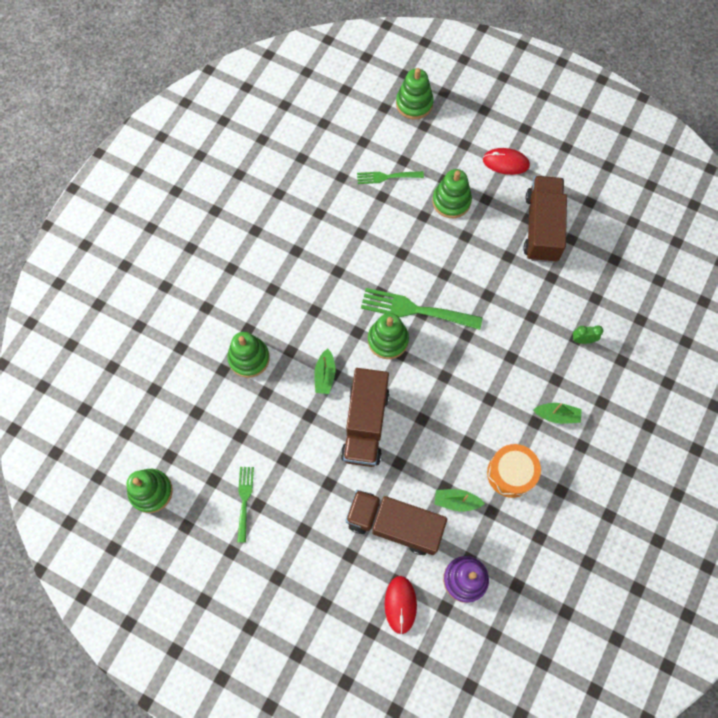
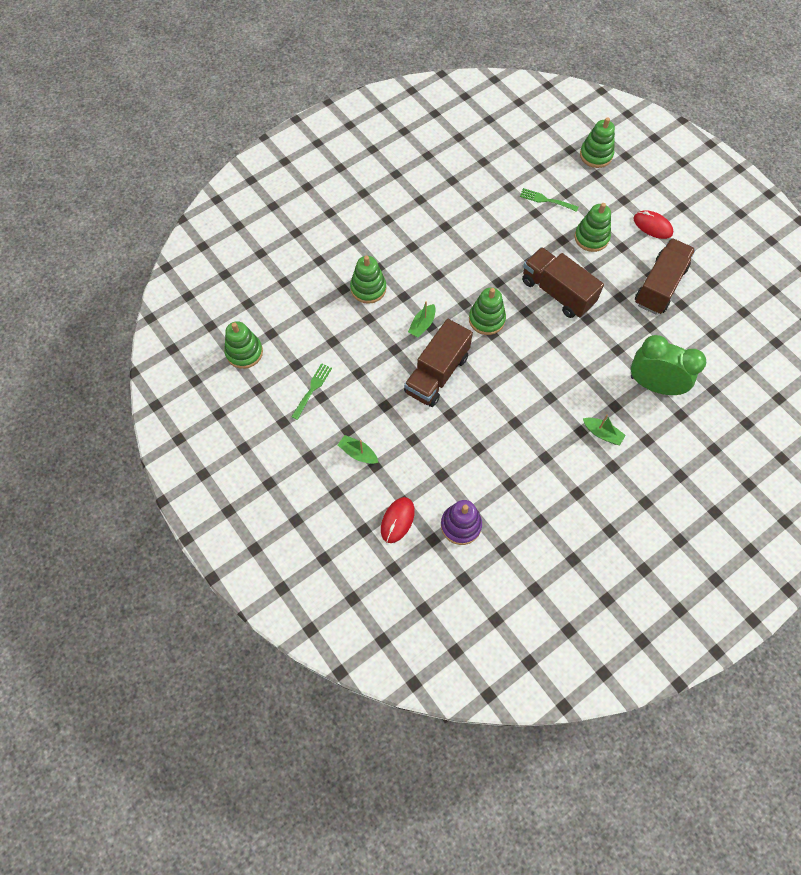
camera: 25 degrees right, 5 degrees down
brown truck [346,490,447,555] -> brown truck moved to [522,247,604,318]
green fork [361,288,483,330] -> none
green boat [435,489,485,511] -> green boat moved to [338,435,379,464]
orange drum [487,444,541,498] -> none
green clock [573,325,604,344] -> green clock [631,335,706,395], size x2.48

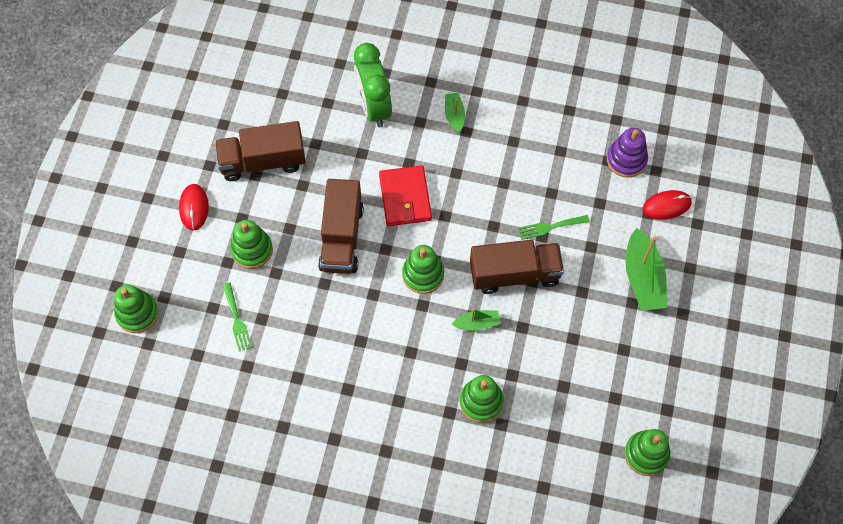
camera: 130 degrees left, 0 degrees up
green fork [291,363,332,420] -> green fork moved to [518,215,590,240]
green boat [338,435,379,464] -> green boat [625,228,667,311], size x1.84
none -> red wallet [379,165,432,226]

